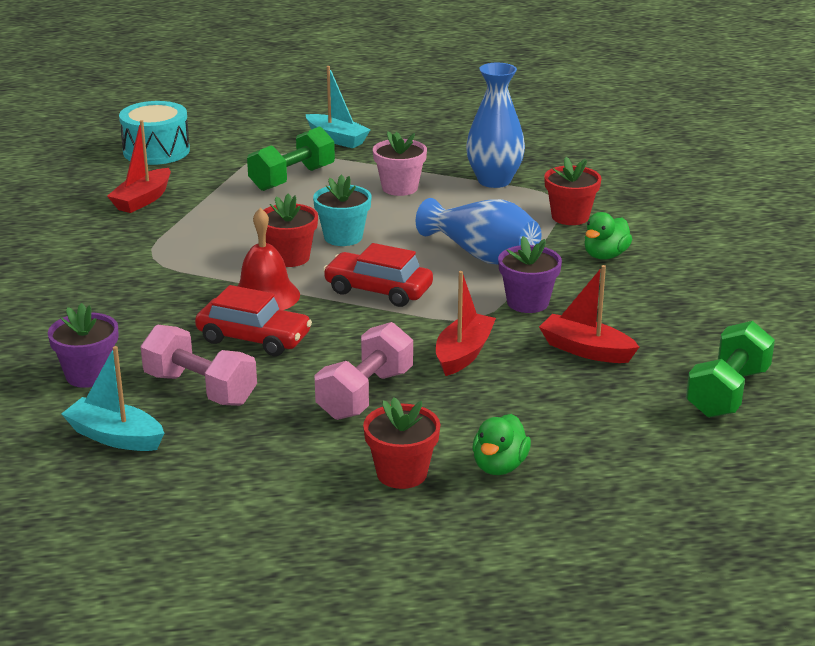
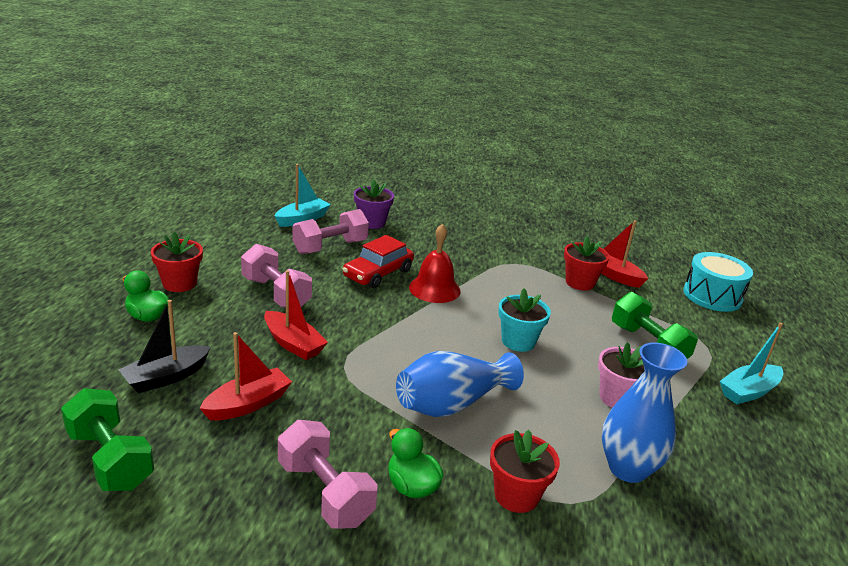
camera: 105 degrees right, 0 degrees up
red flower pot [264,194,318,267] -> red flower pot moved to [564,236,610,290]
red car [323,243,433,307] -> none
purple flower pot [498,236,562,313] -> none
none -> black boat [118,300,211,393]
none -> pink dumbbell [278,420,377,529]

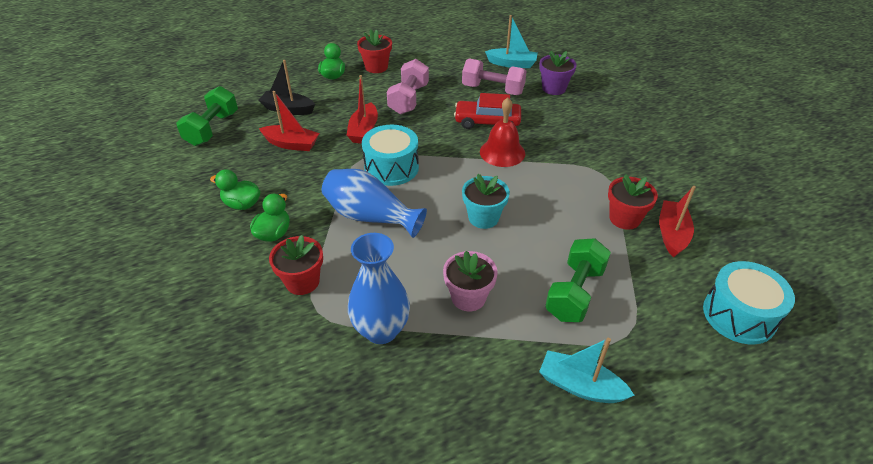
camera: 60 degrees right, 15 degrees up
pink dumbbell [278,420,377,529] -> green duck [210,169,260,210]
none -> turquoise drum [362,125,419,186]

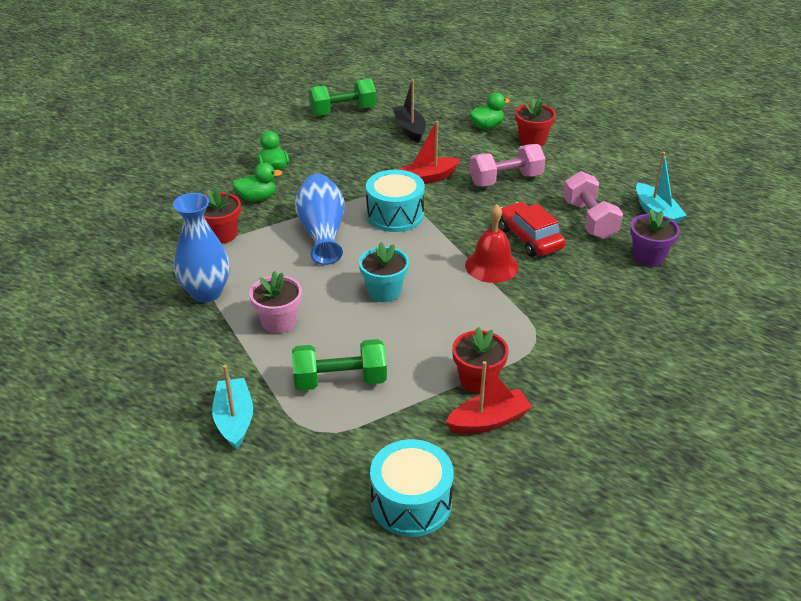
camera: 55 degrees right, 5 degrees down
red boat [259,91,319,151] -> none

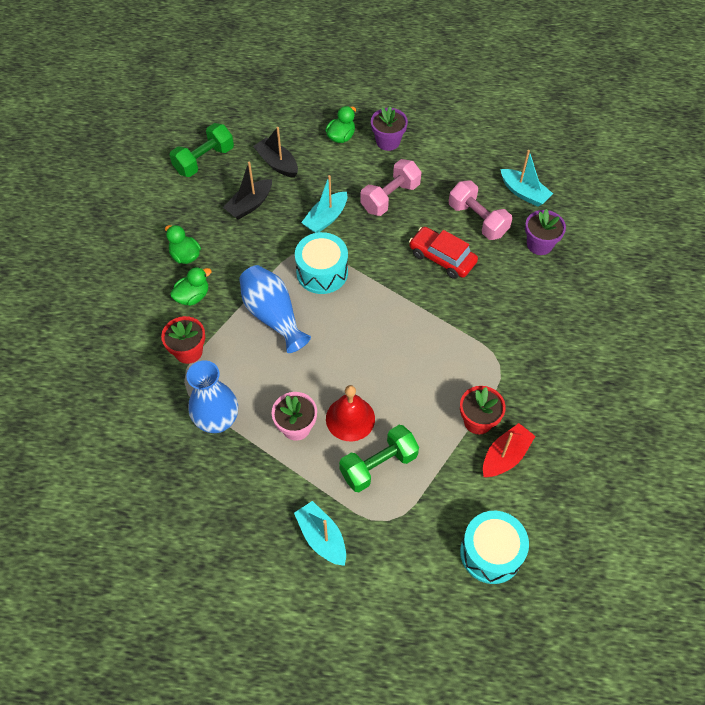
camera: 25 degrees left, 20 degrees up
turquoise flower pot [359,242,409,302] -> none
red boat [399,121,460,184] -> turquoise boat [301,175,347,233]
red bell [465,204,519,283] -> red bell moved to [326,385,375,441]
red flower pot [515,98,556,146] -> purple flower pot [371,106,408,151]
none -> black boat [223,162,272,220]

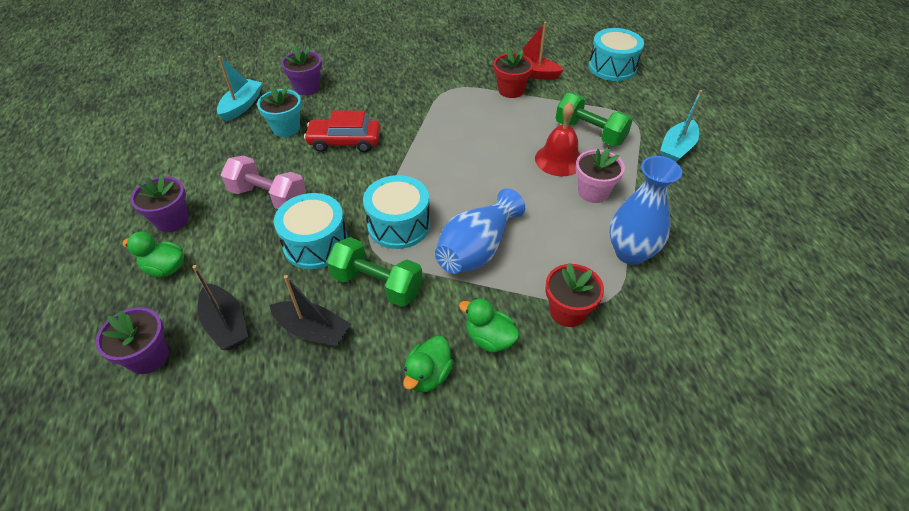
camera: 110 degrees left, 10 degrees down
green dumbbell [170,123,234,177] -> green dumbbell moved to [327,237,423,307]
black boat [253,127,298,178] -> black boat turned 60 degrees counterclockwise [192,265,248,350]
turquoise boat [301,175,347,233] -> turquoise drum [274,193,348,269]
red car [409,227,478,279] -> red car turned 75 degrees clockwise [304,110,381,152]
pink dumbbell [449,180,512,240] -> turquoise flower pot [257,85,301,137]
none -> purple flower pot [95,307,169,374]

